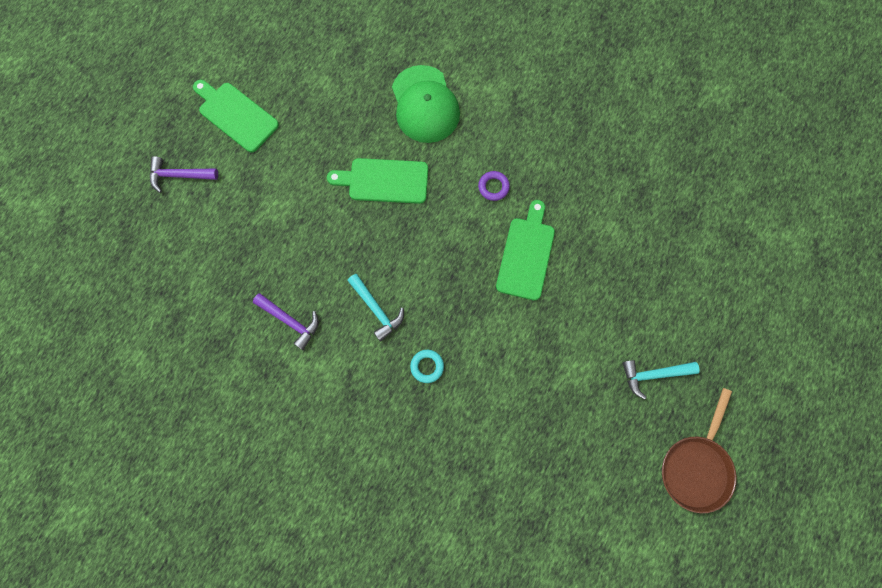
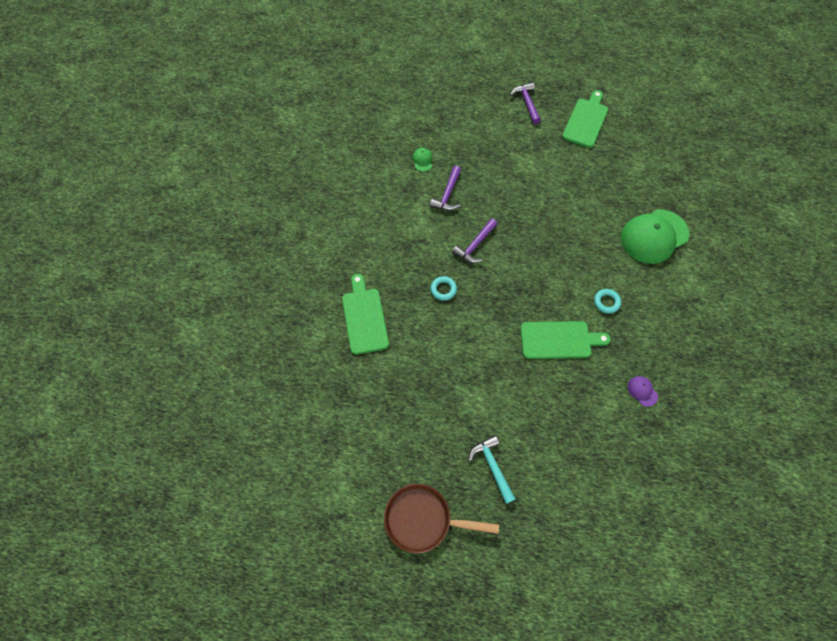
camera: 75 degrees right, 10 degrees down
green cutting board [327,158,428,204] -> green cutting board moved to [342,274,389,355]
turquoise hammer [348,274,404,342] -> purple hammer [452,219,497,263]
purple ring [478,171,510,201] -> turquoise ring [594,289,621,314]
none -> green cap [412,148,433,172]
none -> purple cap [628,376,658,407]

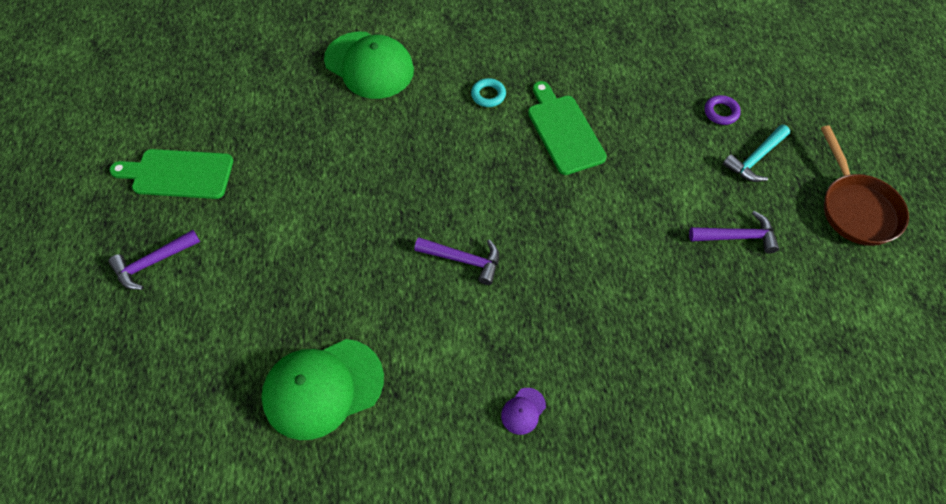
camera: 110 degrees left, 5 degrees down
green cutting board [342,274,389,355] -> none
green cap [412,148,433,172] -> green cap [261,339,384,440], size x2.47
purple hammer [430,166,461,211] -> purple hammer moved to [689,211,779,254]
turquoise ring [430,276,457,301] -> none
purple cap [628,376,658,407] -> purple cap moved to [501,388,546,435]
none -> purple ring [705,95,741,125]

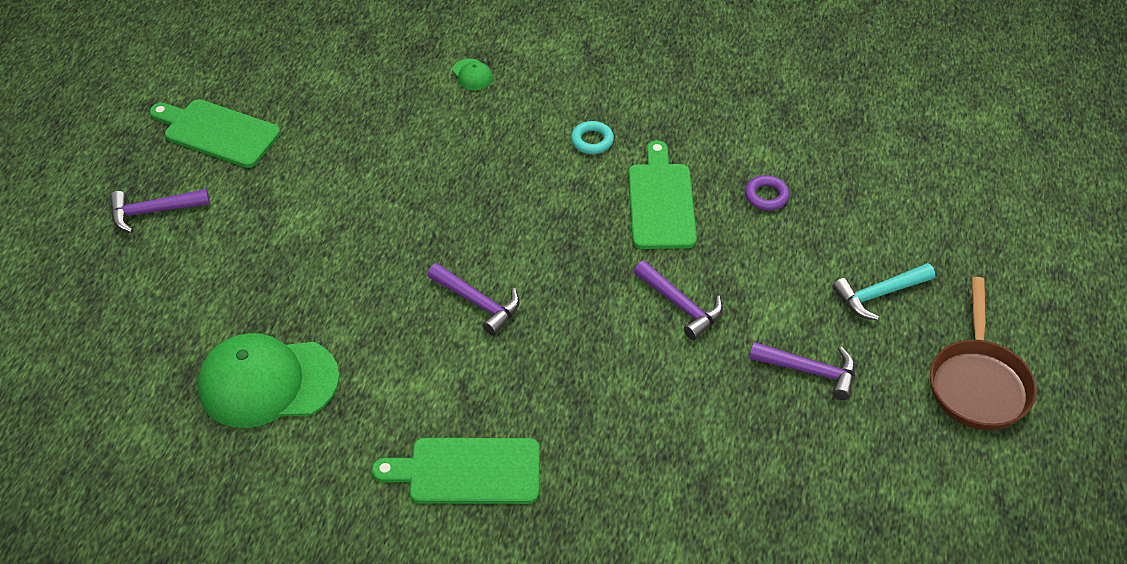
camera: 20 degrees right, 10 degrees down
green cap [324,32,414,99] -> green cap [452,59,493,90], size x0.40
purple cap [501,388,546,435] -> green cutting board [372,438,540,504]
purple ring [705,95,741,125] -> purple ring moved to [745,175,790,211]
none -> purple hammer [634,261,723,340]

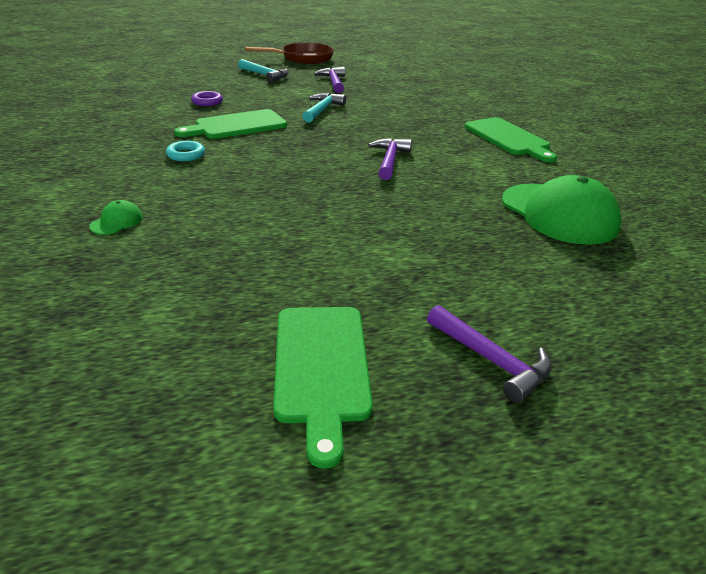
camera: 120 degrees left, 15 degrees down
purple hammer [634,261,723,340] -> turquoise hammer [302,93,346,123]

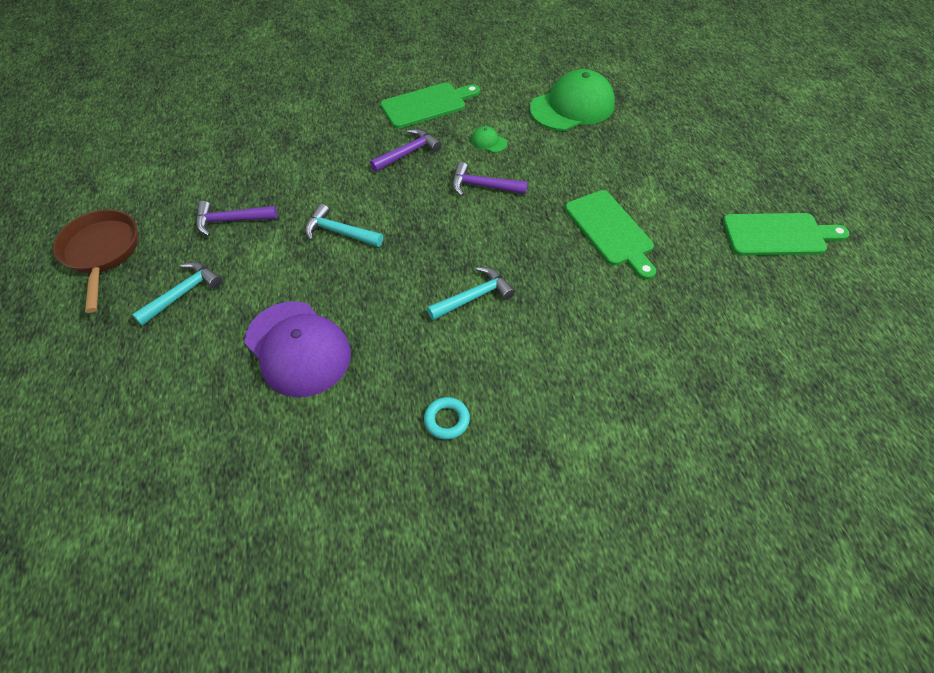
camera: 85 degrees left, 20 degrees up
green cap [89,200,143,235] -> green cap moved to [471,126,507,153]
turquoise ring [166,141,205,161] -> turquoise ring moved to [424,397,470,440]
green cutting board [174,109,287,139] -> green cutting board moved to [565,190,656,280]
purple ring [191,91,223,106] -> purple cap [244,301,351,397]
purple hammer [427,305,552,403] -> purple hammer moved to [370,129,442,172]
none -> turquoise hammer [427,267,515,320]

